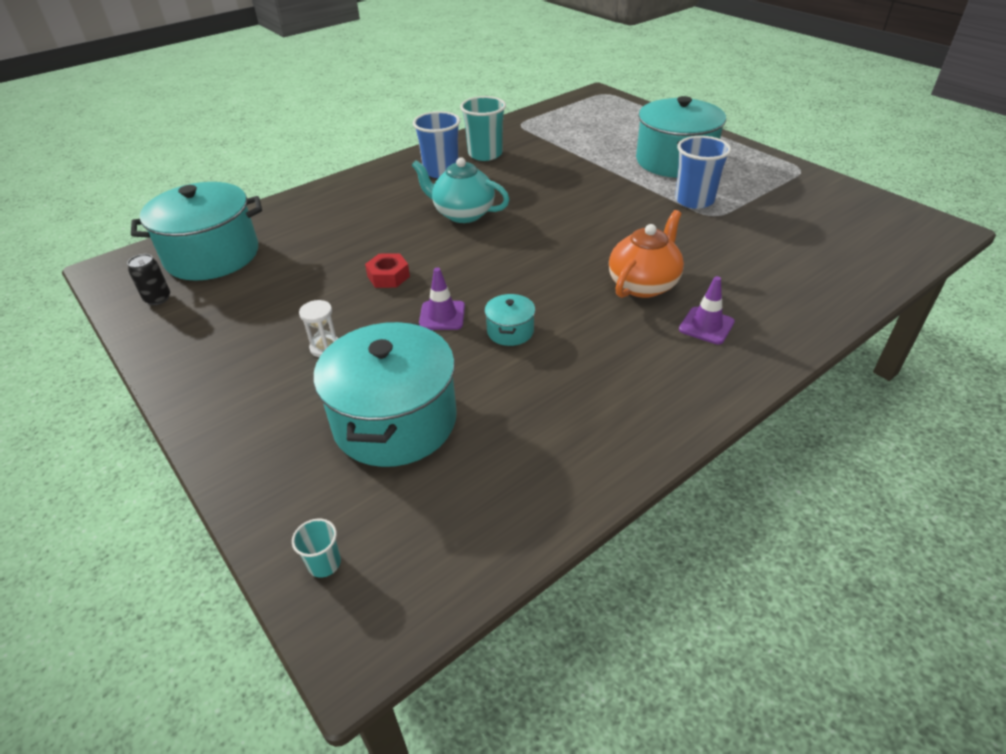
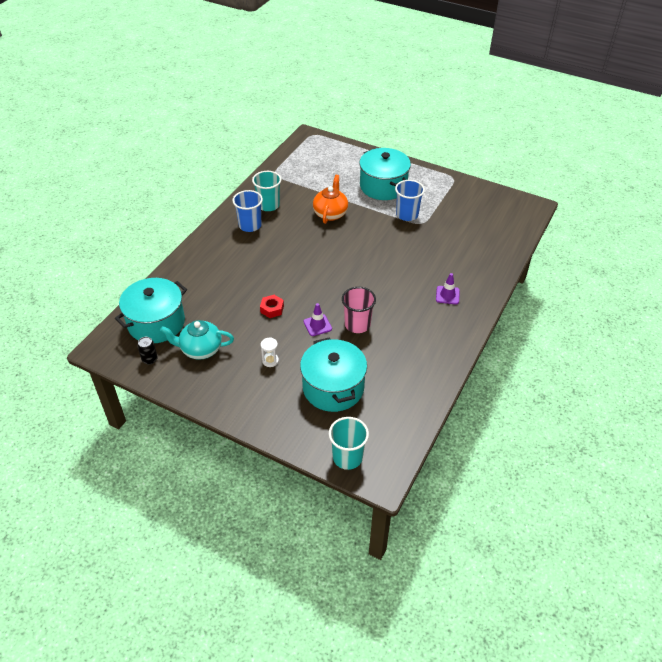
camera: 25 degrees left, 5 degrees up
turquoise cup [292,519,341,578] -> turquoise cup [329,417,369,470], size x2.06
turquoise teapot [411,157,510,223] -> turquoise teapot moved to [160,320,234,360]
turquoise pot [485,294,535,346] -> pink cup [342,287,376,333]
orange teapot [609,210,684,298] -> orange teapot moved to [313,175,348,224]

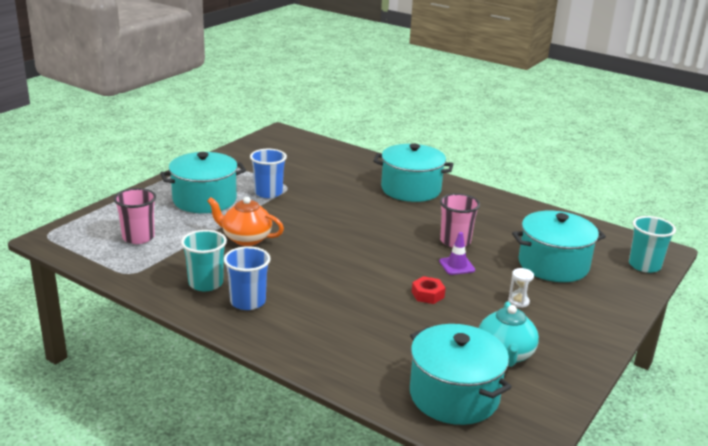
camera: 85 degrees left, 20 degrees down
black can [137,337,158,365] -> none
purple traffic cone [436,273,460,305] -> turquoise pot [373,143,453,202]
none -> pink cup [114,188,156,244]

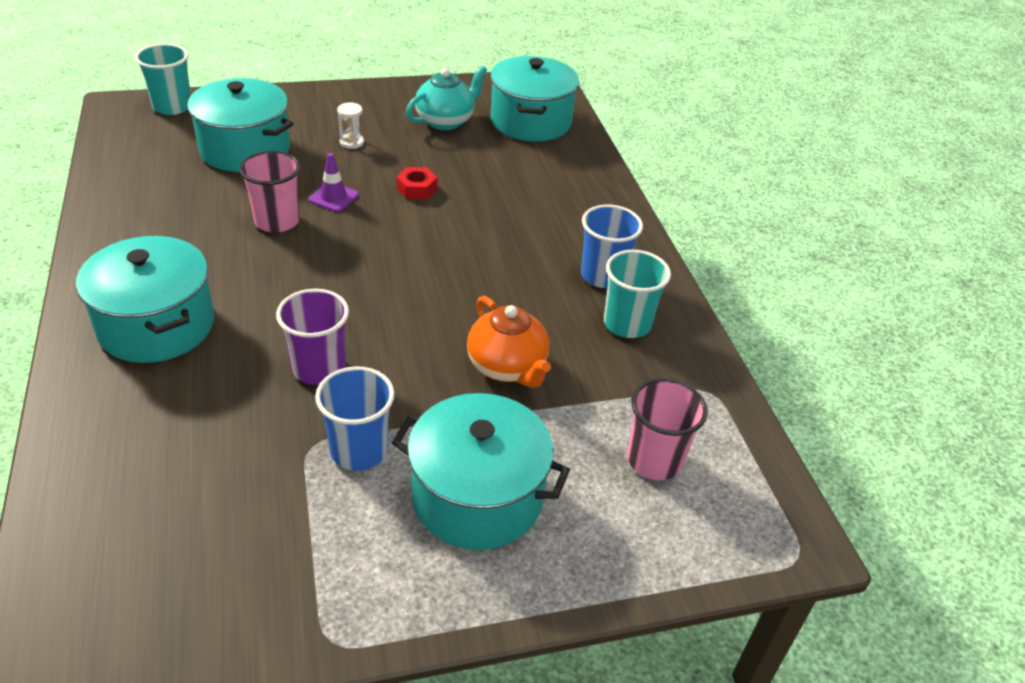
camera: 140 degrees left, 15 degrees up
none -> purple cup [276,289,349,385]

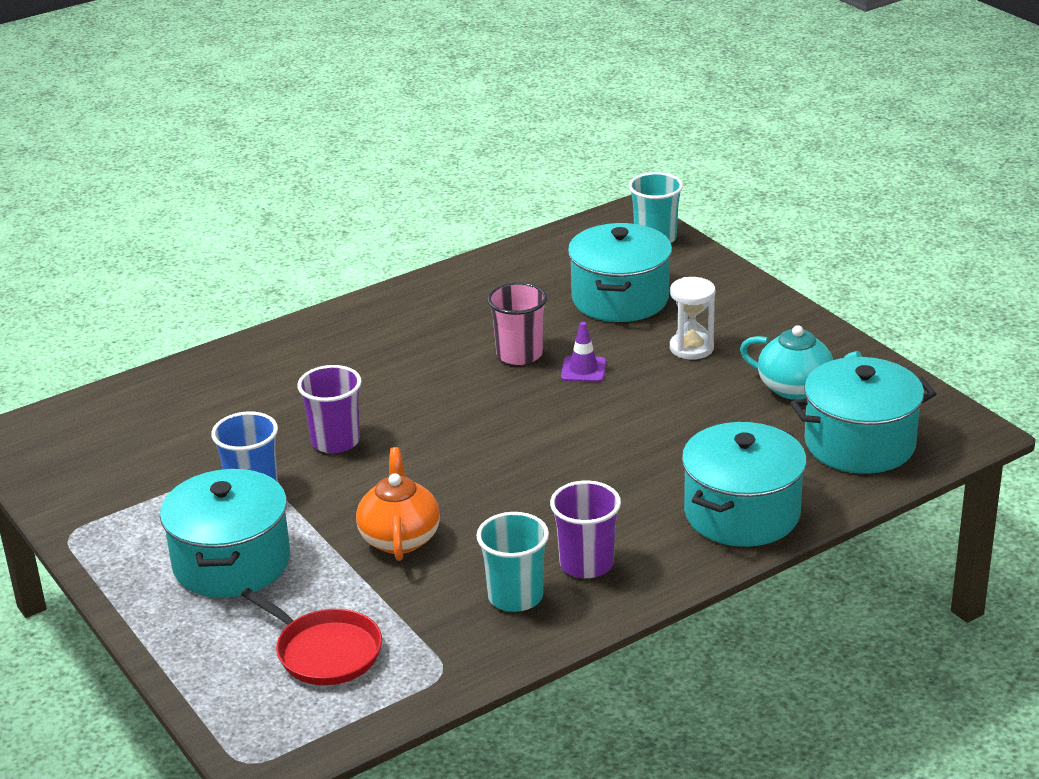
camera: 75 degrees right, 10 degrees down
turquoise pot [76,236,214,363] -> turquoise pot moved to [682,422,807,547]
white hourglass [337,103,364,149] -> white hourglass [670,277,715,360], size x1.57
red nut [397,167,438,199] -> none
orange teapot [467,295,551,388] -> orange teapot turned 135 degrees clockwise [356,447,440,561]
blue cup [581,205,643,288] -> purple cup [550,480,621,578]
pink cup [627,378,708,480] -> red pan [241,588,382,685]

